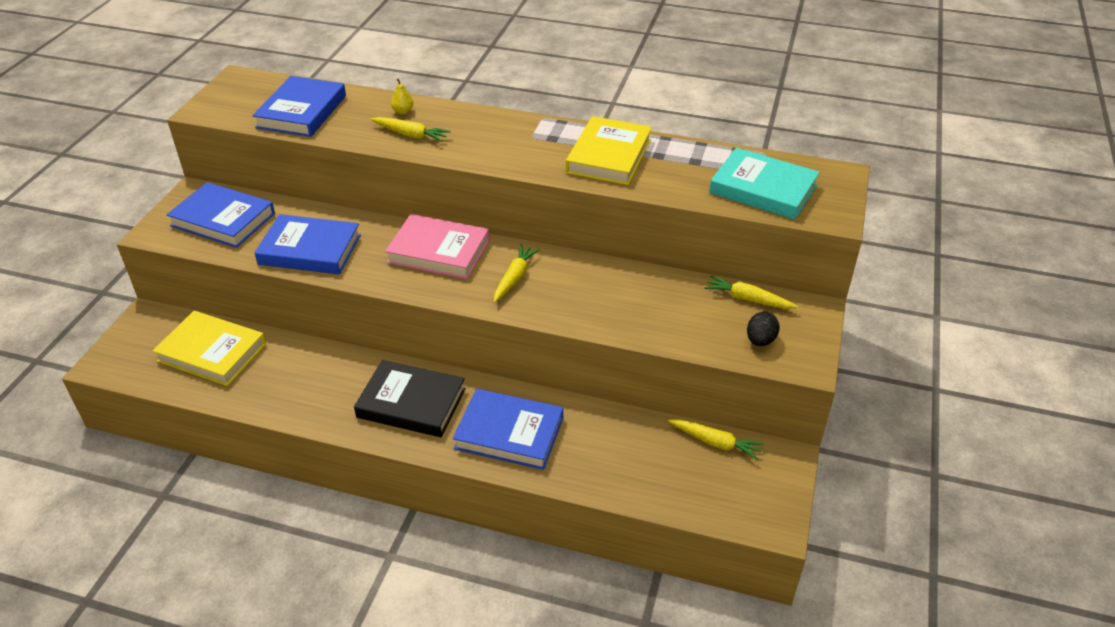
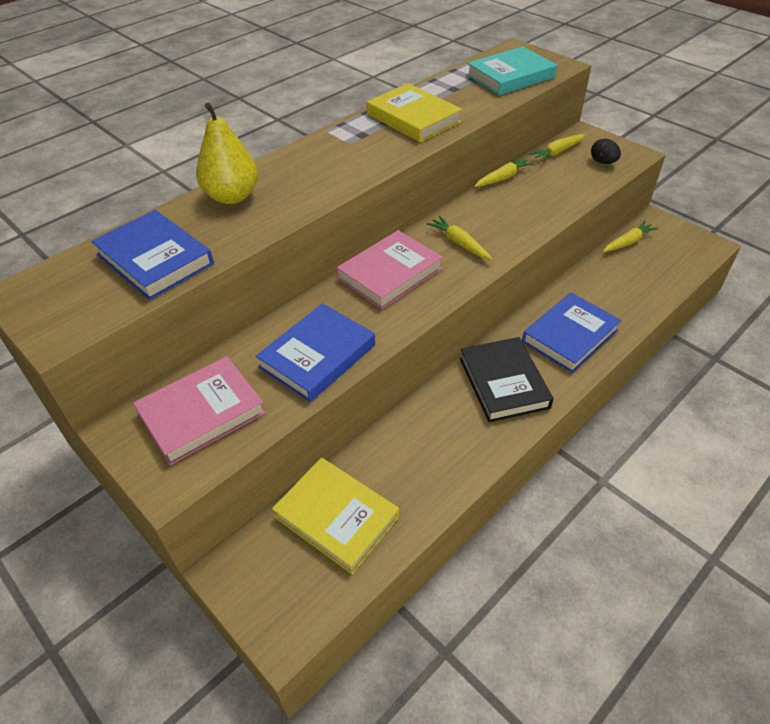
camera: 60 degrees left, 5 degrees up
yellow book [153,311,266,386] -> yellow book turned 75 degrees clockwise [272,457,399,574]
blue book [166,182,275,248] -> pink book [133,356,266,465]
black book [354,360,466,437] -> black book turned 60 degrees counterclockwise [460,337,554,422]
yellow carrot [370,117,450,142] -> yellow carrot moved to [474,156,534,187]
yellow pear [391,79,413,114] -> yellow pear [196,102,258,204], size x2.42

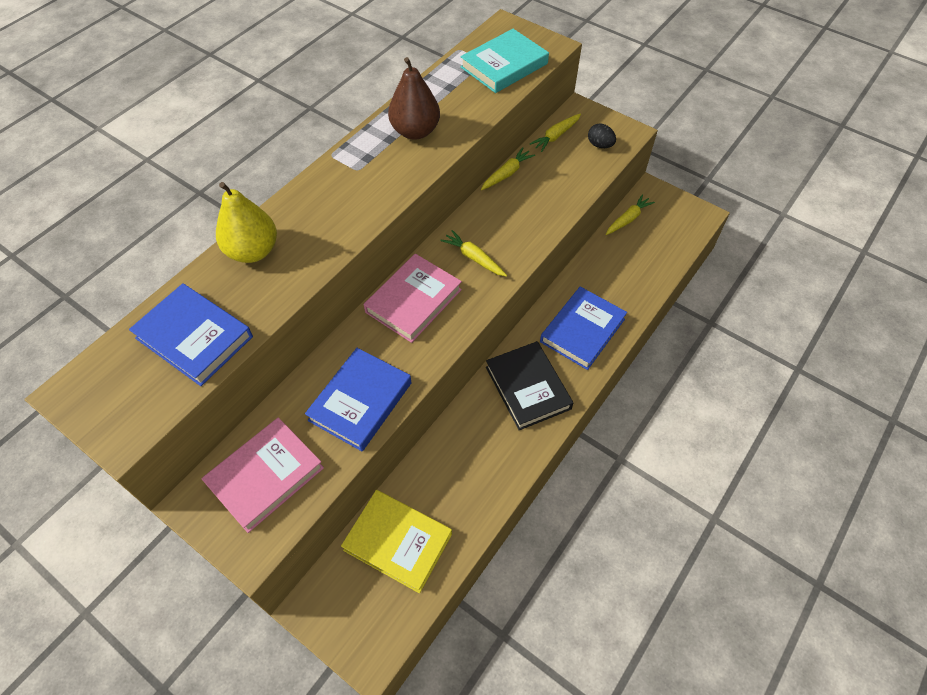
camera: 10 degrees left, 10 degrees up
yellow book [367,83,462,143] -> brown pear [388,57,440,140]

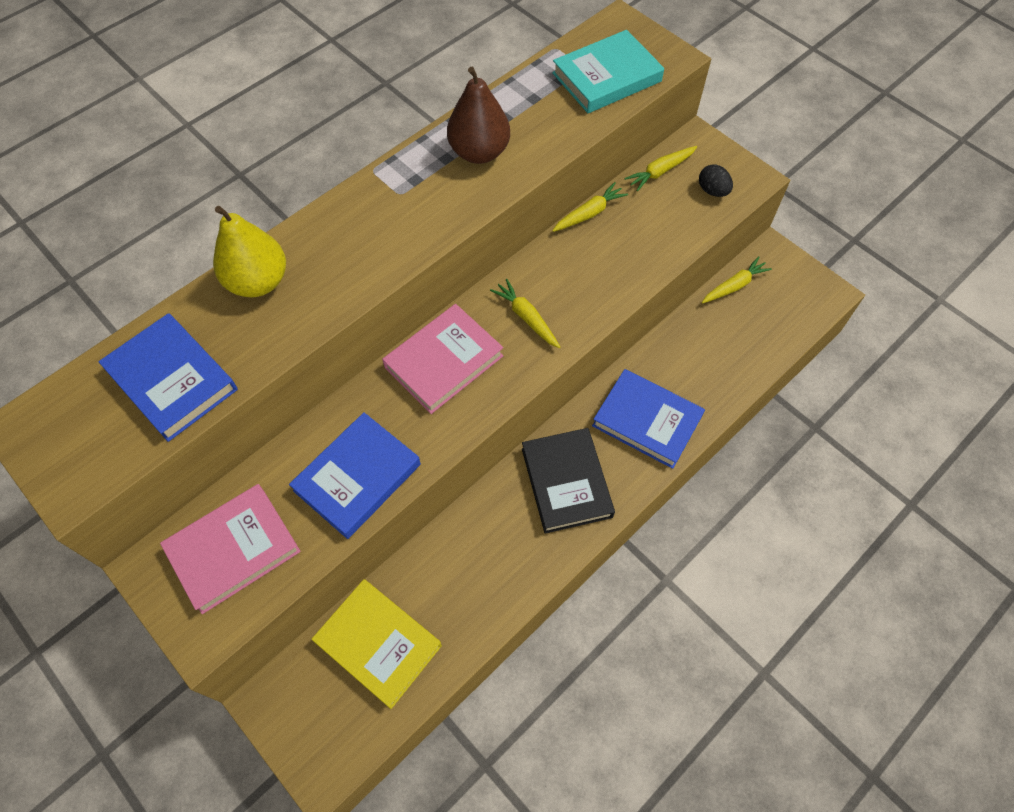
camera: 10 degrees right, 5 degrees up
blue book [540,287,627,370] -> blue book turned 75 degrees clockwise [592,369,705,469]

